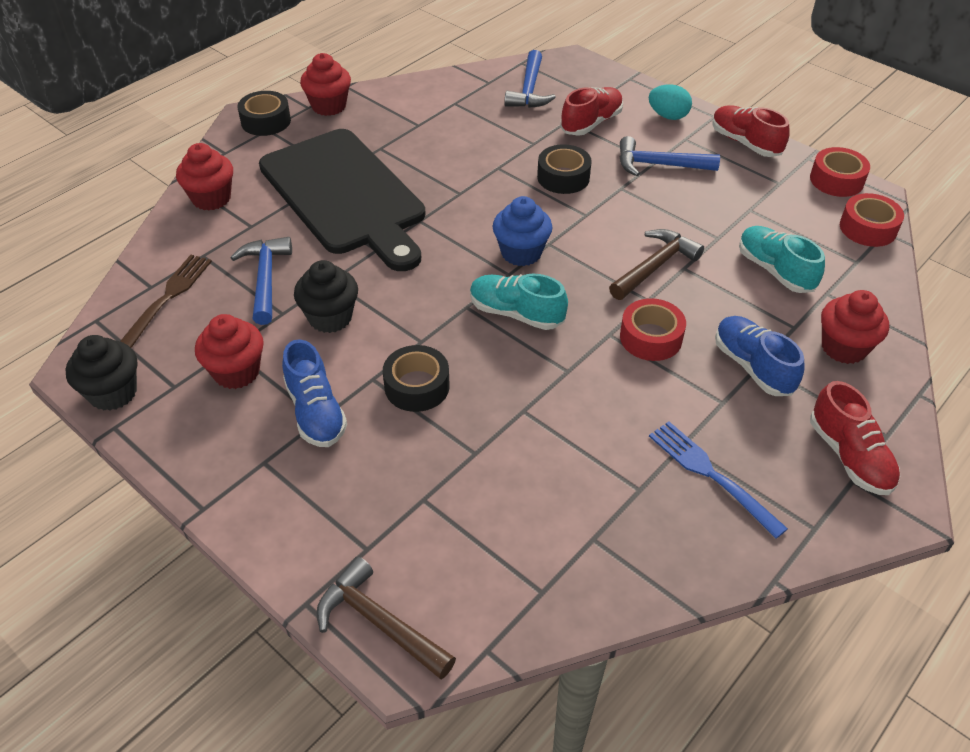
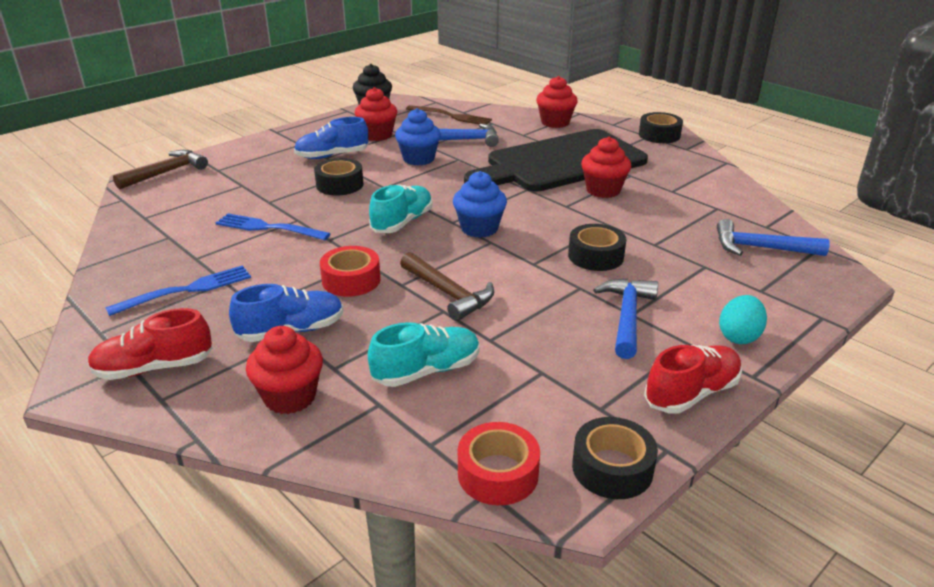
camera: 95 degrees right, 15 degrees down
black cupcake [294,260,358,333] -> blue cupcake [395,108,441,165]
red cupcake [300,53,351,116] -> red cupcake moved to [581,137,631,198]
red shoe [560,87,623,136] -> none
red tape [810,147,870,197] -> black tape [572,417,658,499]
none -> blue fork [216,213,331,240]

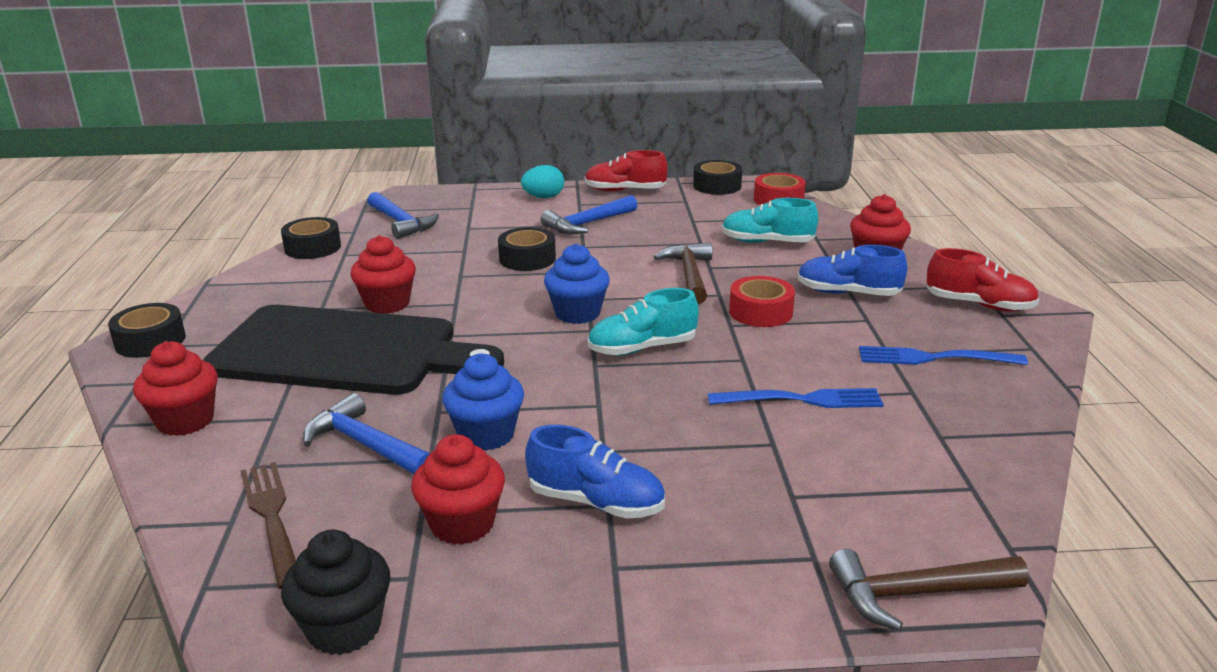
camera: 140 degrees left, 5 degrees down
blue fork [216,213,331,240] -> blue fork turned 60 degrees counterclockwise [708,388,884,408]
black tape [314,158,364,196] -> black tape moved to [281,217,341,259]

